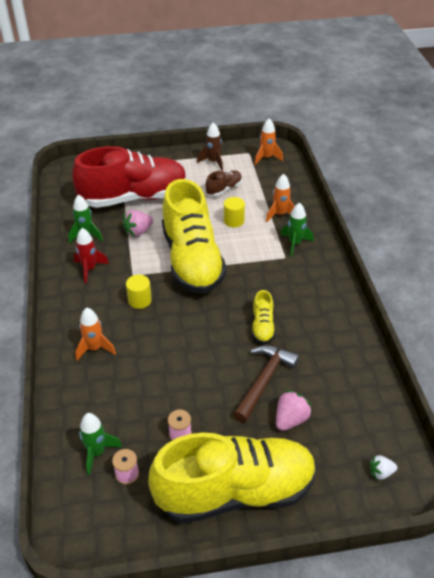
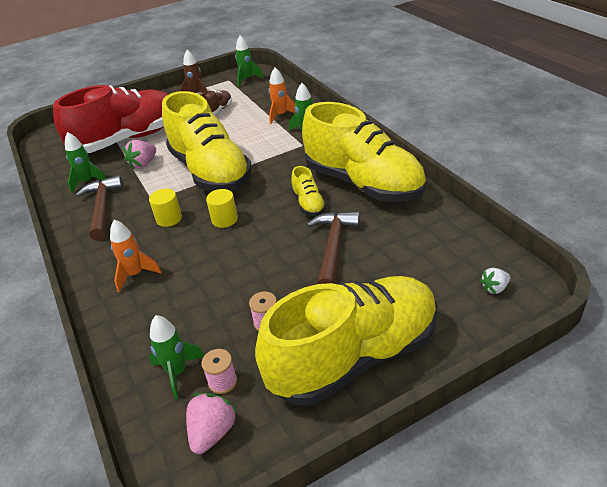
camera: 15 degrees left, 5 degrees down
red rocket [74,228,109,284] -> brown hammer [76,175,123,241]
yellow cylinder [224,197,245,227] -> yellow cylinder moved to [206,189,238,228]
orange rocket [254,118,283,165] -> green rocket [235,35,264,87]
pink strawberry [276,390,312,431] -> pink strawberry moved to [186,393,238,454]
none -> yellow shoe [302,102,426,202]

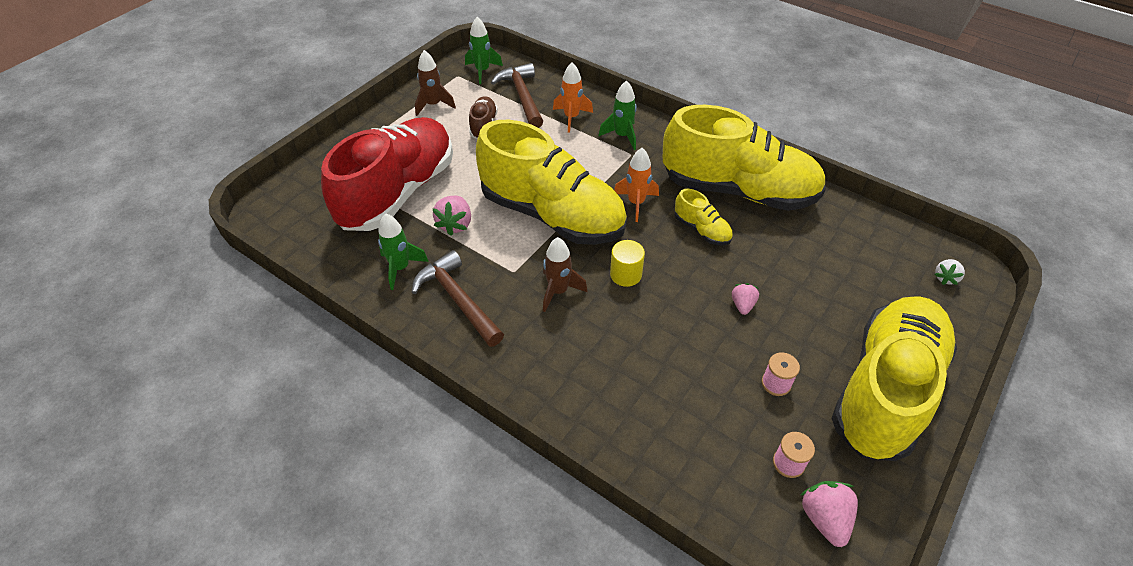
camera: 30 degrees left, 10 degrees up
orange rocket [110,220,161,292] -> orange rocket moved to [614,148,659,222]
yellow cylinder [149,189,182,227] -> brown rocket [543,237,588,312]
green rocket [149,315,204,399] -> none
brown hammer [307,212,360,284] -> brown hammer moved to [491,63,543,128]
none -> pink strawberry [732,283,759,315]

